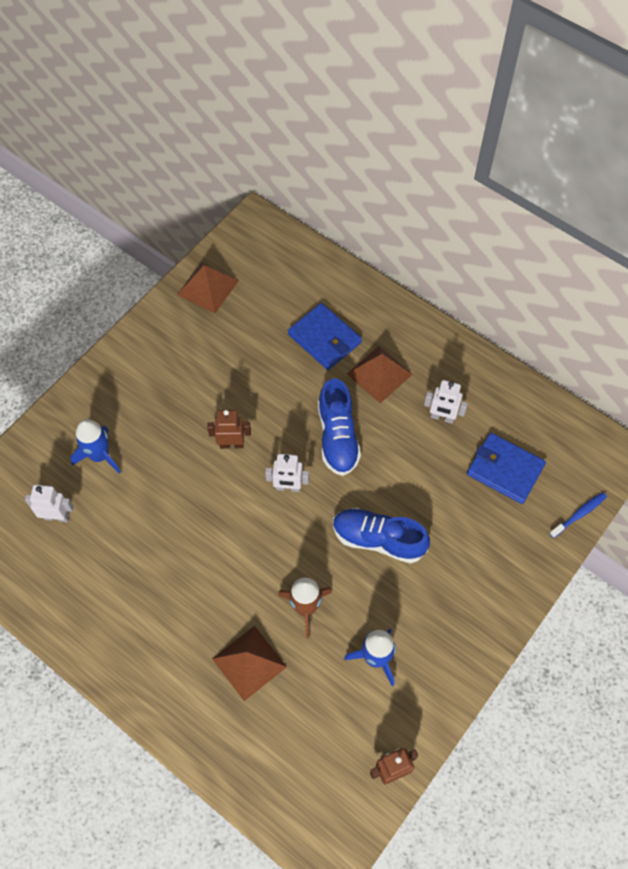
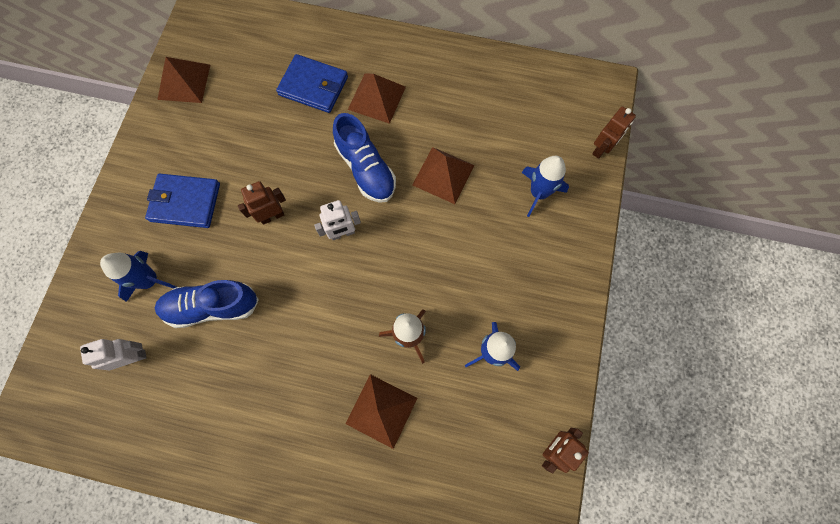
camera: 25 degrees left, 10 degrees up
blue shoe [333,508,430,563] -> blue shoe moved to [155,280,259,328]
white robot [424,380,468,424] -> none
blue wallet [467,433,546,504] -> blue wallet moved to [145,173,220,228]
blue toothbrush [550,492,607,538] -> brown robot [592,107,636,159]
none -> brown pyramid [412,147,475,204]
none -> blue rocket [521,156,569,217]

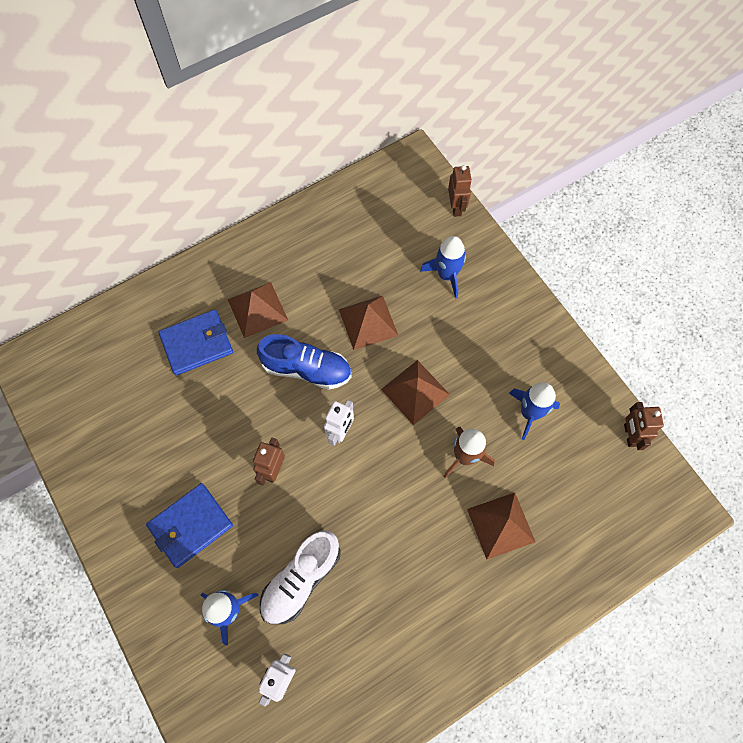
camera: 45 degrees left, 5 degrees down
blue shoe [155,280,259,328] -> white shoe [260,531,341,624]
brown pyramid [157,57,210,103] -> brown pyramid moved to [381,360,450,425]

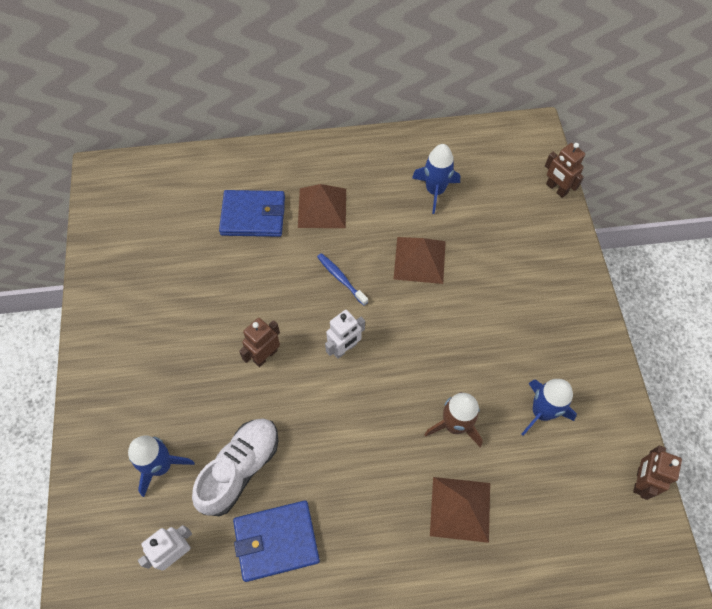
camera: 25 degrees right, 5 degrees down
blue wallet [146,483,233,568] -> blue wallet moved to [233,500,320,582]
blue shoe [257,334,352,389] -> blue toothbrush [317,253,368,306]
white shoe [260,531,341,624] -> white shoe turned 150 degrees clockwise [192,419,278,516]
brown pyramid [381,360,450,425] -> none
blue rocket [420,236,466,299] -> blue rocket moved to [412,144,460,214]
brown robot [448,165,472,217] -> brown robot turned 120 degrees clockwise [545,143,585,198]

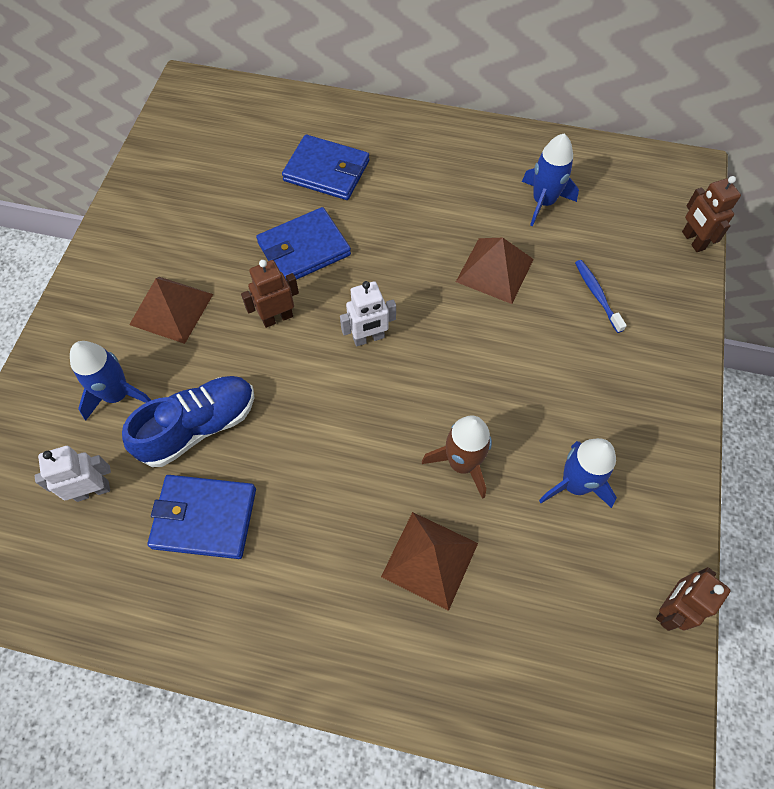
camera: 20 degrees right, 0 degrees up
white shoe [192,419,278,516] -> blue shoe [122,376,254,467]
brown pyramid [298,184,346,228] -> brown pyramid moved to [129,277,213,344]
blue toothbrush [317,253,368,306] -> blue toothbrush moved to [575,260,627,333]
none -> blue wallet [256,207,351,280]

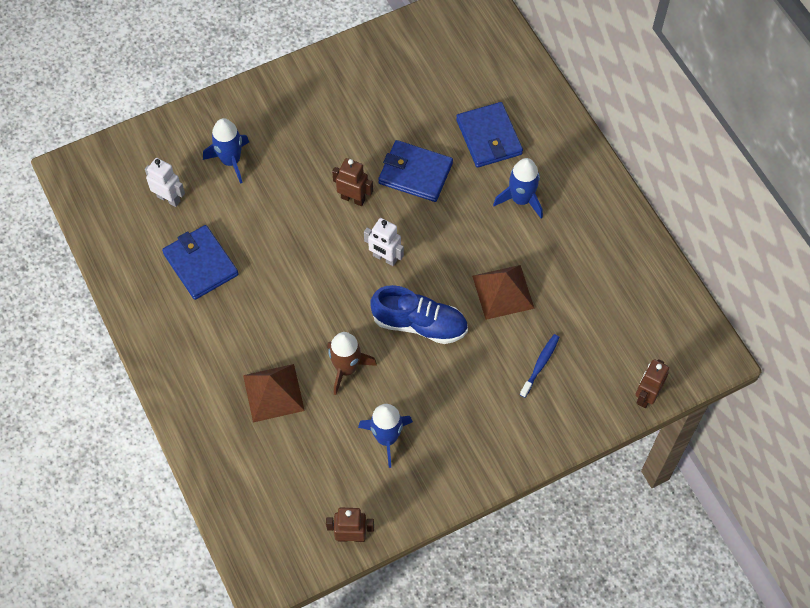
camera: 50 degrees right, 0 degrees up
blue shoe [122,376,254,467] -> blue shoe moved to [371,285,468,344]
brown pyramid [129,277,213,344] -> none
blue rocket [522,134,579,226] -> blue rocket moved to [493,158,543,218]

